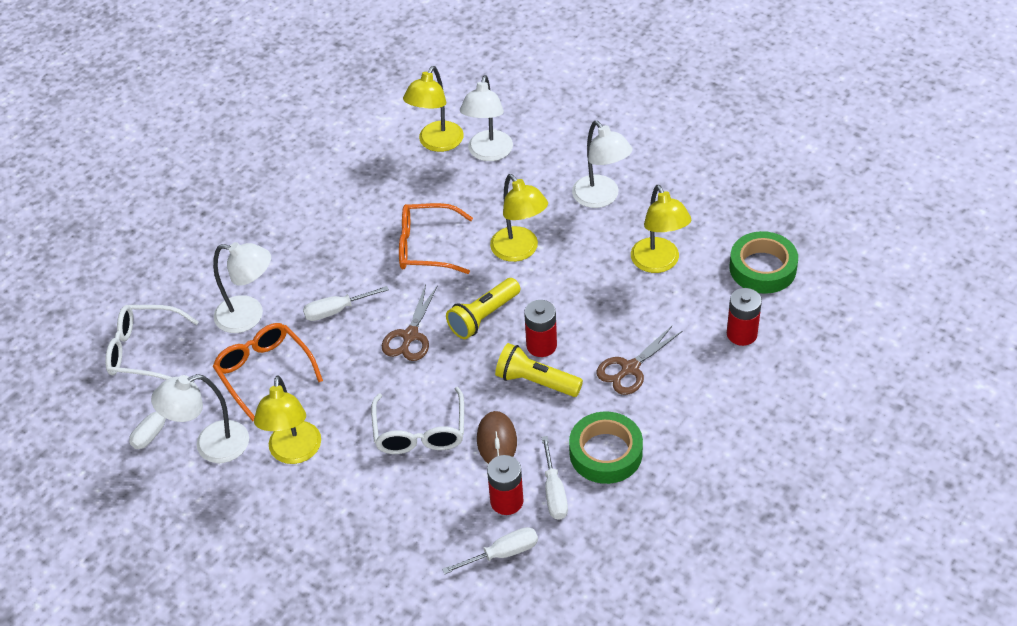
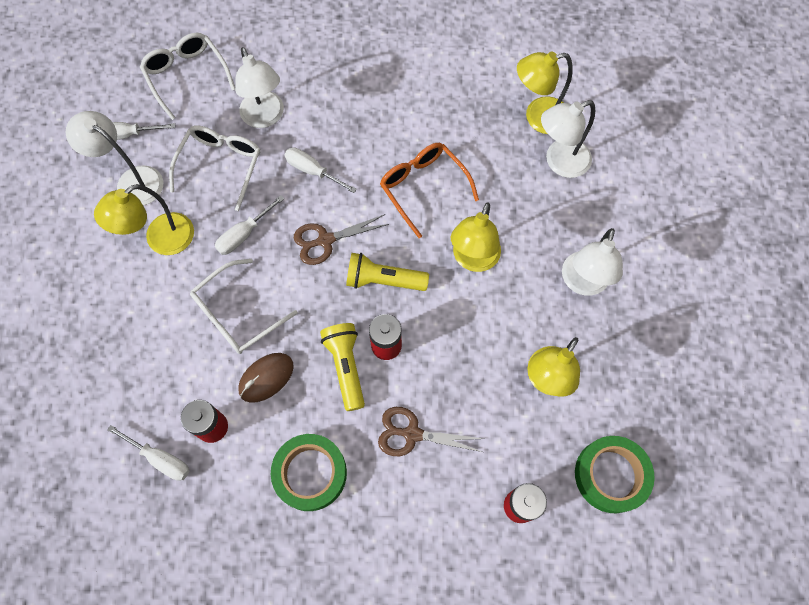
camera: 50 degrees right, 20 degrees up
orange glasses [213,323,323,421] -> white glasses [169,125,260,211]
white screwdriver [541,436,568,520] -> white screwdriver moved to [215,195,285,255]

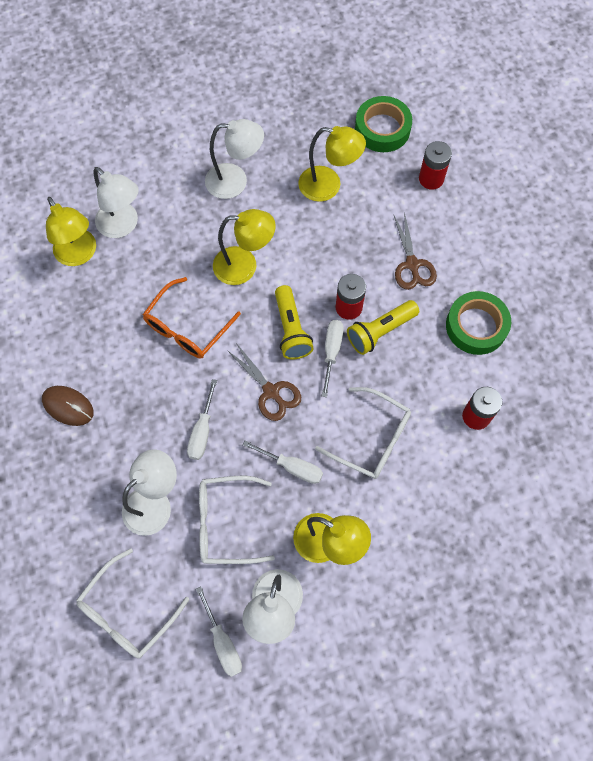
camera: 110 degrees left, 0 degrees up
white screwdriver [107,425,189,481] -> white screwdriver moved to [322,320,344,397]
brown mouse [238,353,294,403] -> brown mouse moved to [42,386,94,426]

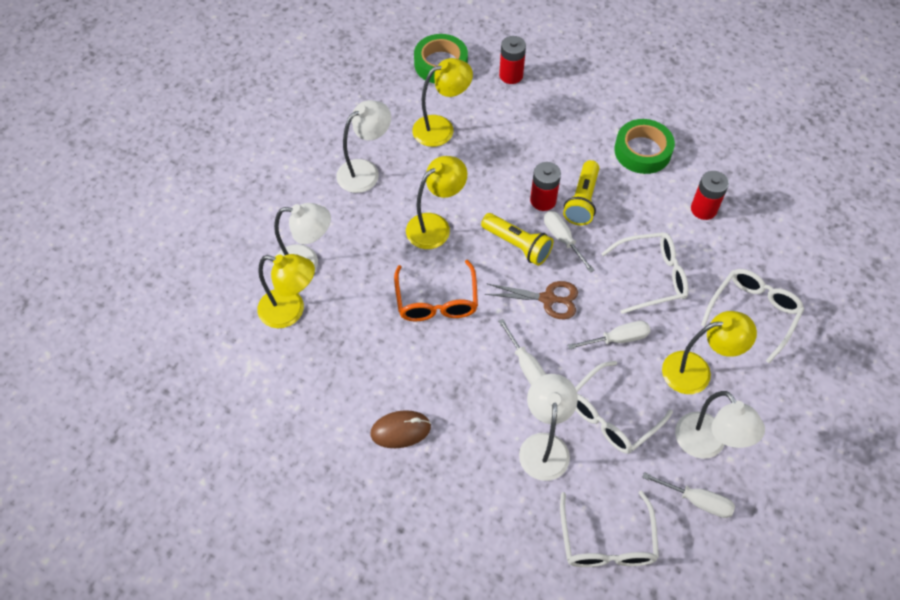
camera: 40 degrees left, 10 degrees down
brown scissors [393,212,437,290] -> none
none -> white glasses [701,269,804,363]

